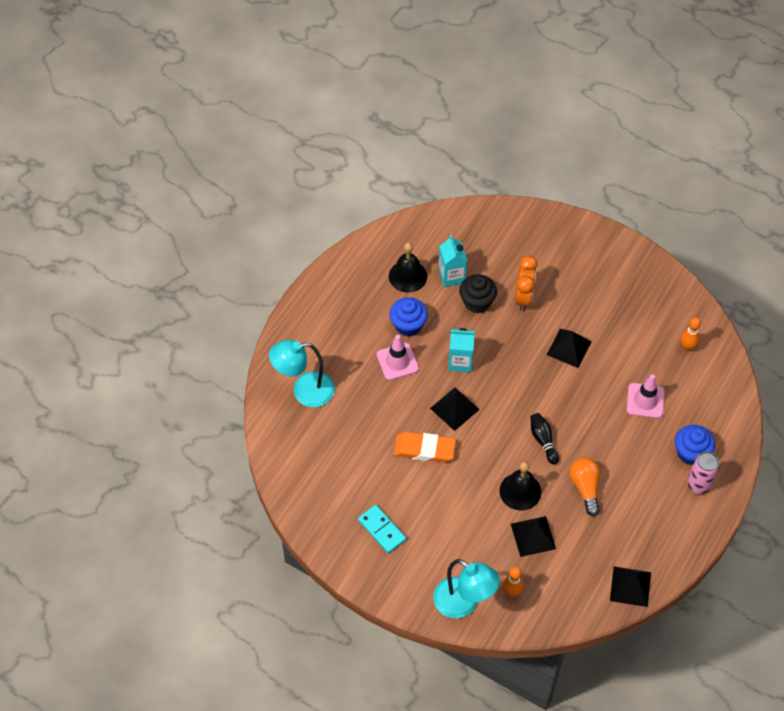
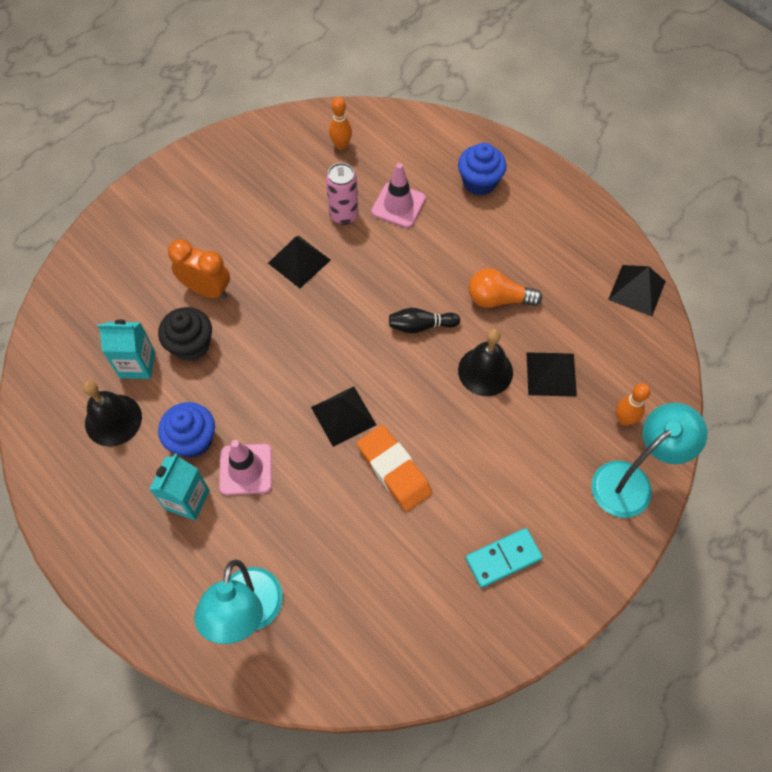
camera: 75 degrees left, 5 degrees up
orange eraser [393,432,456,463] -> orange eraser turned 60 degrees counterclockwise [357,425,432,512]
turquoise carton [448,328,475,372] -> turquoise carton moved to [149,454,210,520]
pink can [687,451,719,494] -> pink can moved to [326,163,358,225]

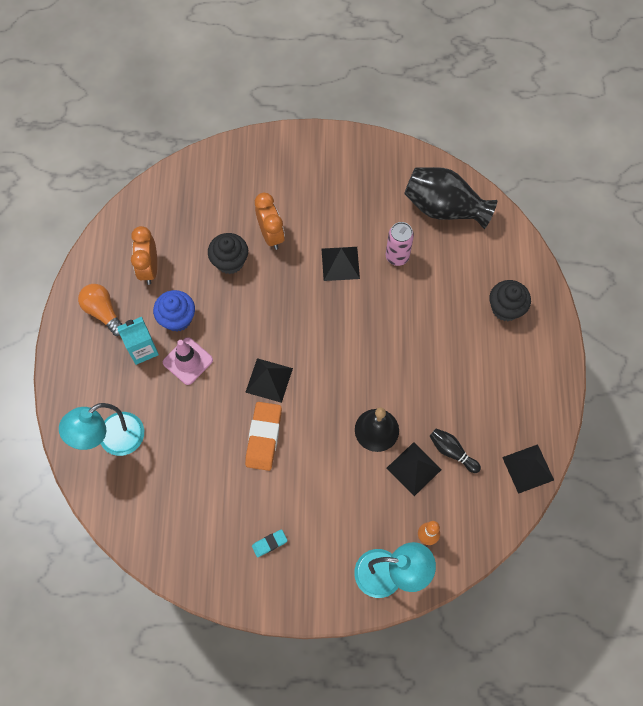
camera: 45 degrees right, 5 degrees up
black bell [83,381,142,447] -> orange clock [131,226,157,285]
turquoise carton [98,320,155,379] -> none
orange bowling pin [329,97,352,150] -> black vase [404,167,497,229]
pink traffic cone [371,163,426,228] -> none
black bowling pin [389,308,460,333] -> black bowling pin moved to [430,428,481,473]
blue cupcake [458,143,507,196] -> black cupcake [489,280,531,321]
turquoise domino [466,528,543,588] -> turquoise eraser [252,529,287,558]
orange light bulb [469,268,542,308] -> orange light bulb moved to [78,284,122,336]

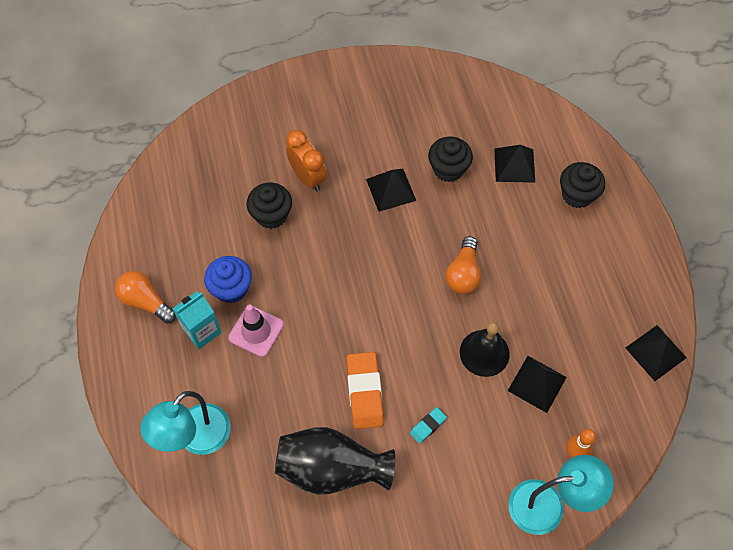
camera: 15 degrees left, 5 degrees down
orange clock [131,226,157,285] -> none
black pyramid [245,358,293,403] -> black pyramid moved to [494,145,535,183]
turquoise eraser [252,529,287,558] -> turquoise eraser moved to [410,407,447,444]
pink can [386,222,414,266] -> black cupcake [428,137,473,182]
black vase [404,167,497,229] -> black vase moved to [275,427,395,495]
black bowling pin [430,428,481,473] -> none
none -> orange light bulb [445,236,481,294]

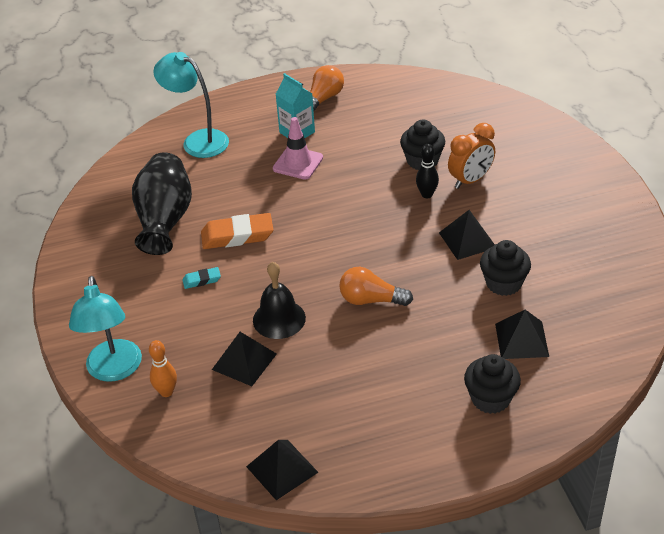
camera: 90 degrees right, 20 degrees down
blue cupcake [204,256,252,303] -> none
turquoise eraser [410,407,447,444] -> turquoise eraser turned 60 degrees counterclockwise [182,267,221,289]
none -> black bowling pin [416,144,439,198]

